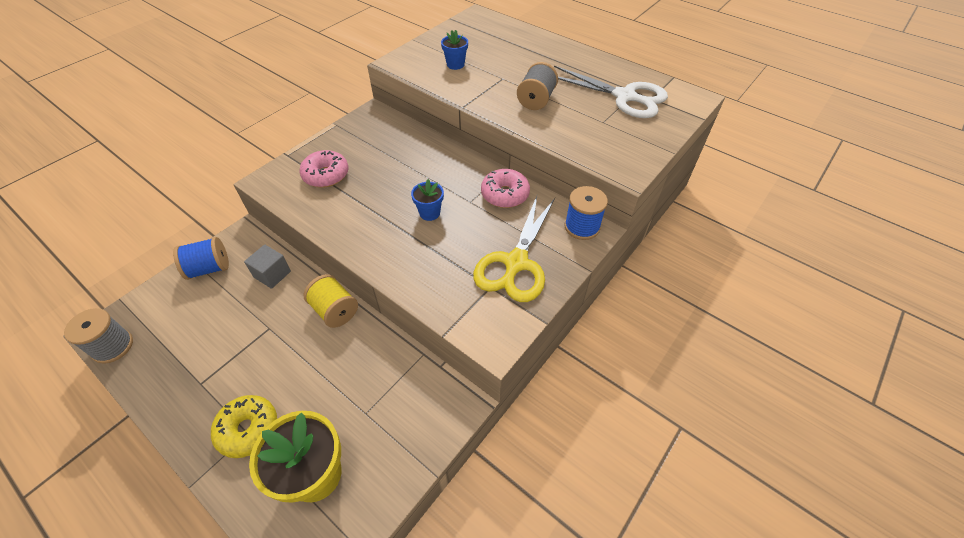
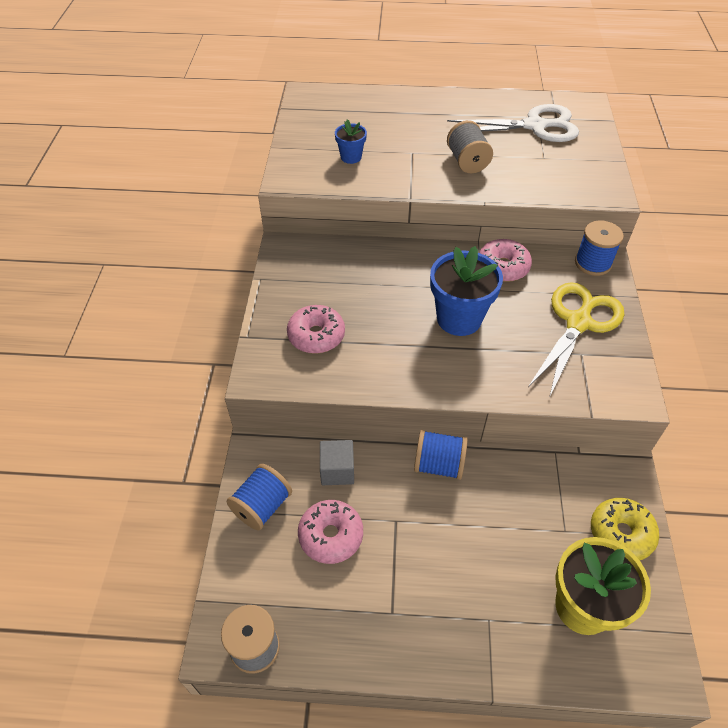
camera: 35 degrees left, 0 degrees up
yellow donut [211,395,277,458] -> yellow donut moved to [591,498,659,560]
yellow spool [303,274,358,328] -> blue spool [414,430,468,480]
blue flower pot [411,179,444,221] -> blue flower pot [430,246,503,336], size x1.93
yellow scissors [473,196,555,302] -> yellow scissors turned 135 degrees counterclockwise [528,282,624,398]
none -> pink donut [298,500,363,564]

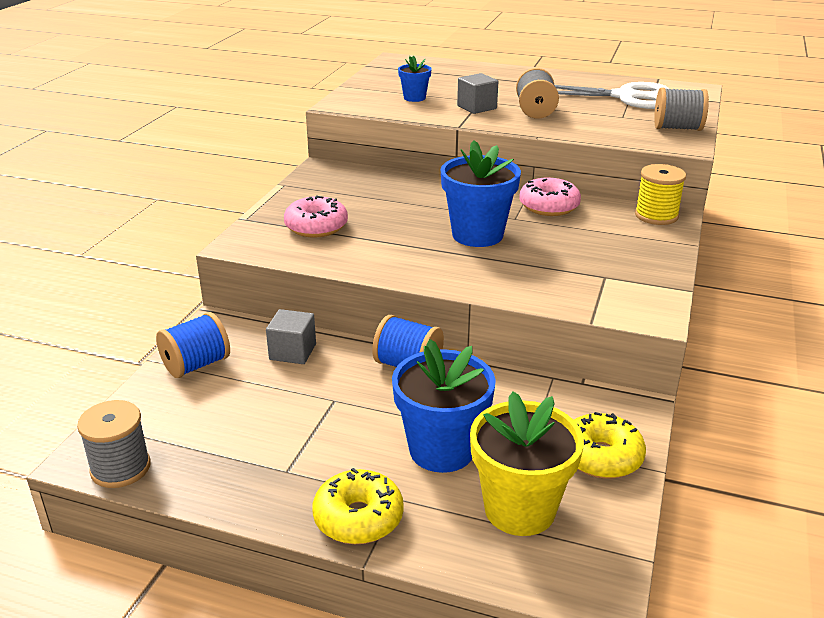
camera: 15 degrees right, 20 degrees down
pink donut [298,500,363,564] -> none
yellow scissors [528,282,624,398] -> none
blue spool [575,220,624,276] -> yellow spool [635,164,686,225]
none -> yellow donut [312,468,404,544]
none -> blue flower pot [392,339,496,473]
none -> grey cube [457,73,498,114]
none -> grey spool [654,87,709,131]

